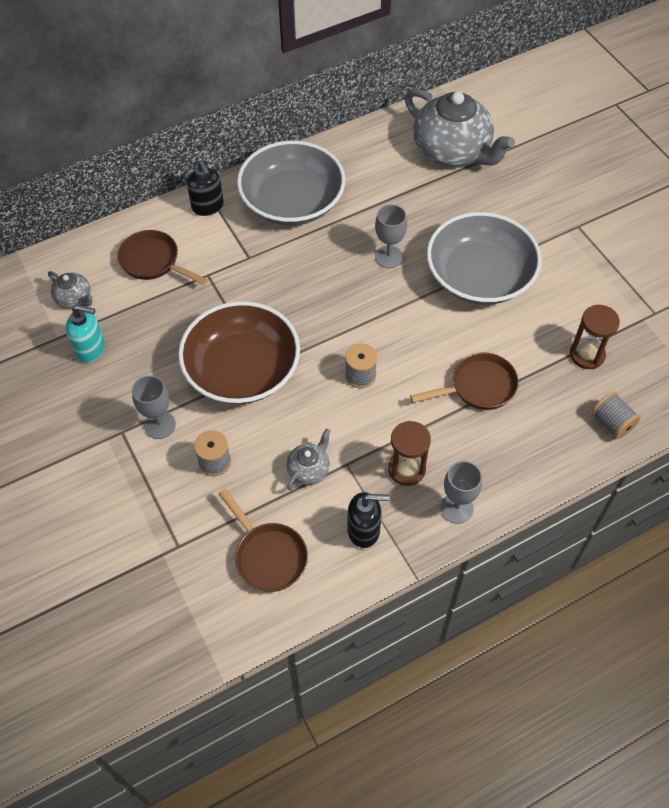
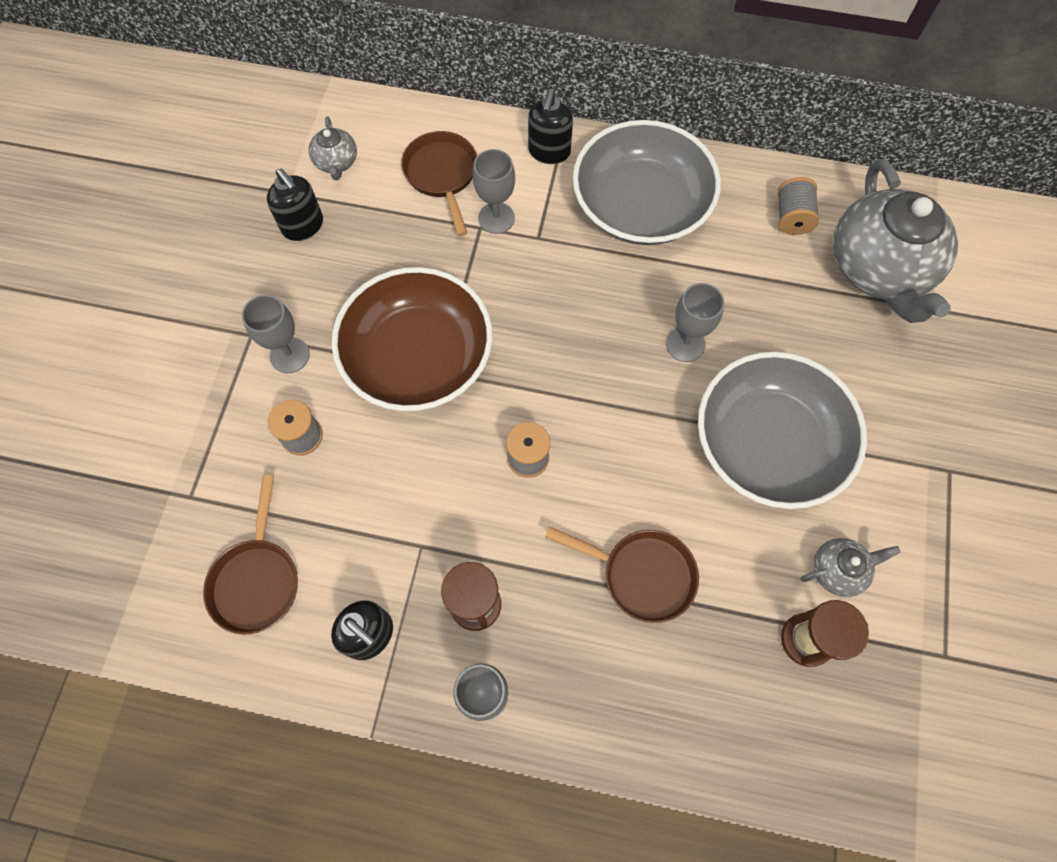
camera: 40 degrees right, 10 degrees up
turquoise soap dispenser [66,305,105,362] -> black soap dispenser [267,168,323,241]
grey teapot [287,429,330,491] -> grey teapot moved to [801,538,901,597]
grey spool [591,392,641,439] -> grey spool moved to [778,177,819,235]
none -> grey goblet [473,149,515,234]

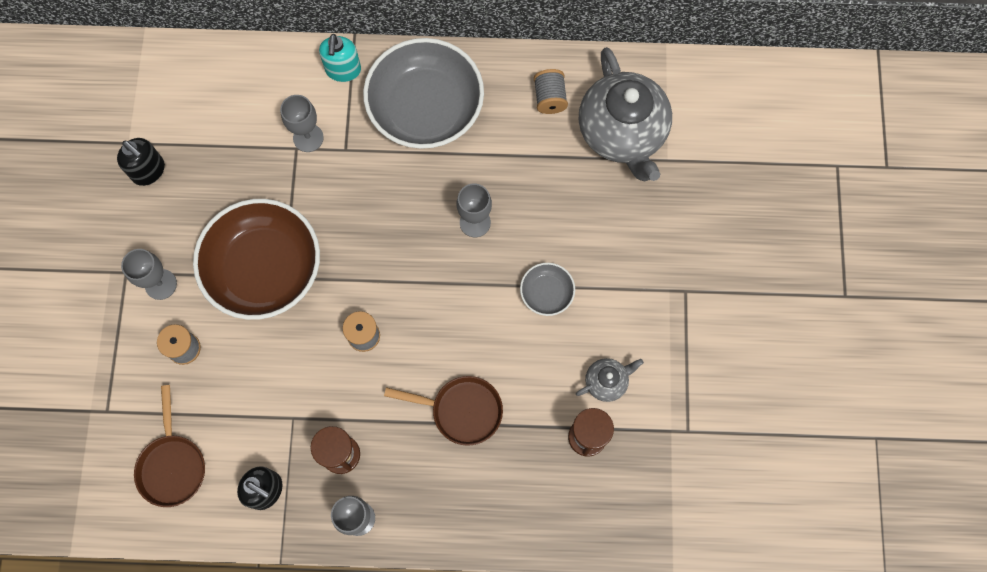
camera: 10 degrees left, 5 degrees up
grey teapot [308,117,357,180] -> none
brown pan [401,131,477,236] -> none
black soap dispenser [528,89,573,164] -> turquoise soap dispenser [319,34,361,82]
grey bowl [698,351,867,509] -> grey bowl [520,263,575,316], size x0.44

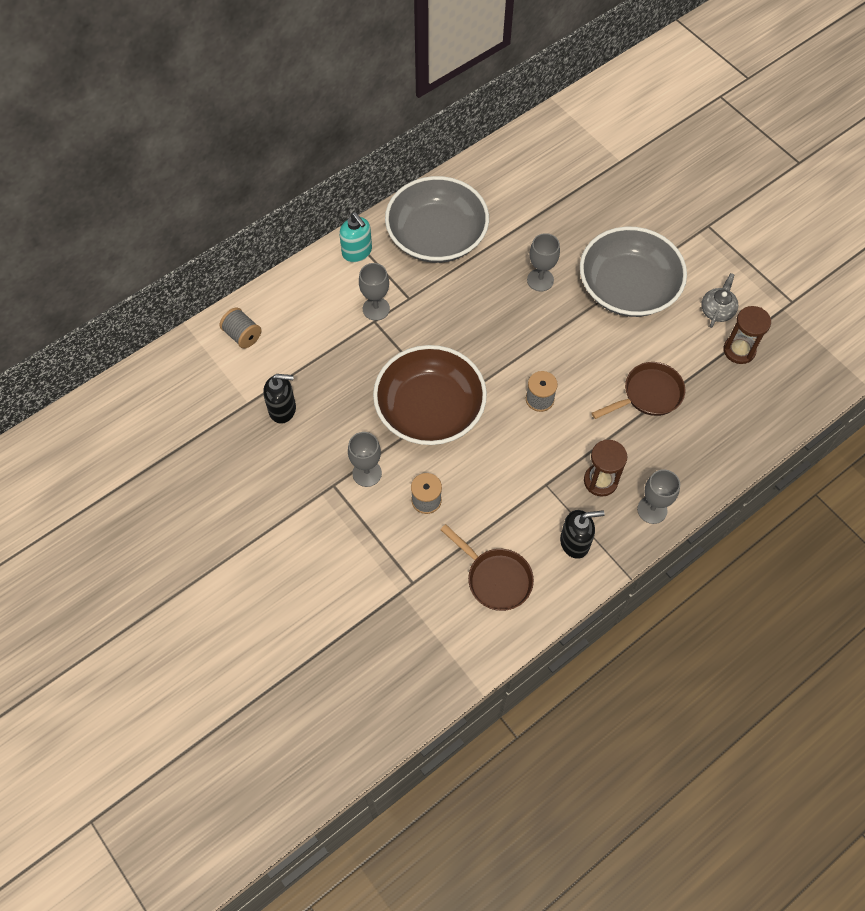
camera: 40 degrees left, 10 degrees down
grey bowl [520,263,575,316] -> grey bowl [580,226,687,317], size x2.26
grey spool [534,69,568,114] -> grey spool moved to [220,308,261,349]
grey teapot [579,47,672,181] -> none

